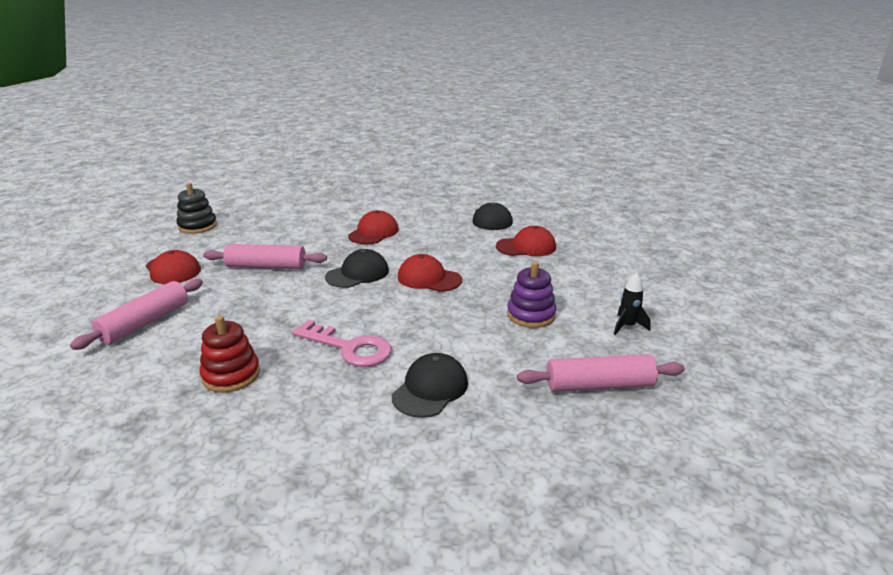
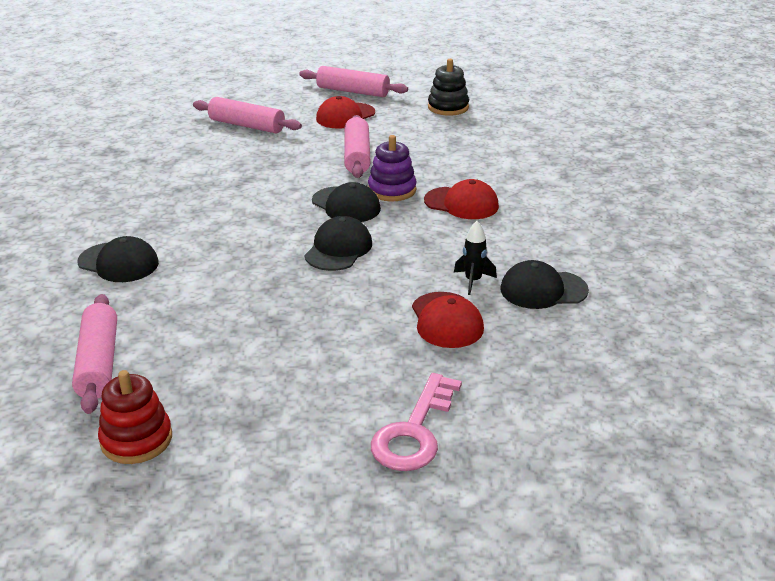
camera: 85 degrees right, 5 degrees up
red stacking toy [200,316,260,393] -> red stacking toy moved to [98,370,172,464]
pink key [292,320,392,367] -> pink key moved to [371,373,462,471]
red cap [398,254,462,292] -> black cap [305,216,372,271]
purple stacking toy [507,261,556,328] -> purple stacking toy moved to [368,135,417,201]
black rocket [614,272,651,335] -> black rocket moved to [454,221,497,295]
none -> pink rolling pin [299,66,408,97]

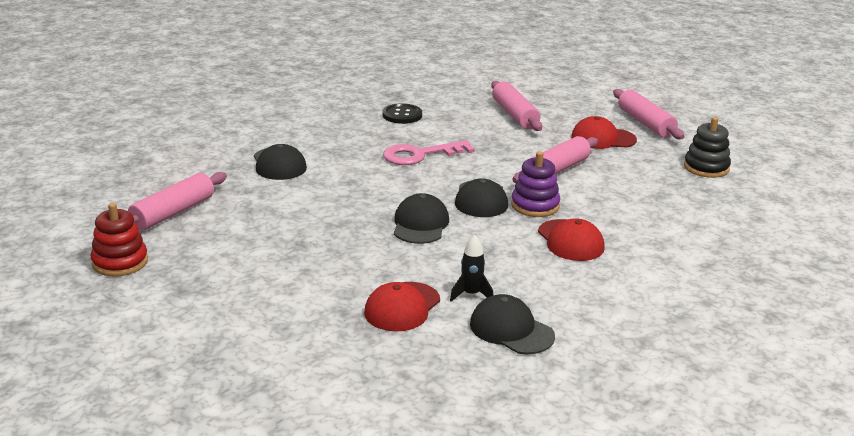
camera: 45 degrees right, 5 degrees down
black cap [305,216,372,271] -> black cap turned 60 degrees counterclockwise [394,193,449,244]
pink key [371,373,462,471] -> pink key moved to [383,140,475,165]
none -> black button [382,103,422,124]

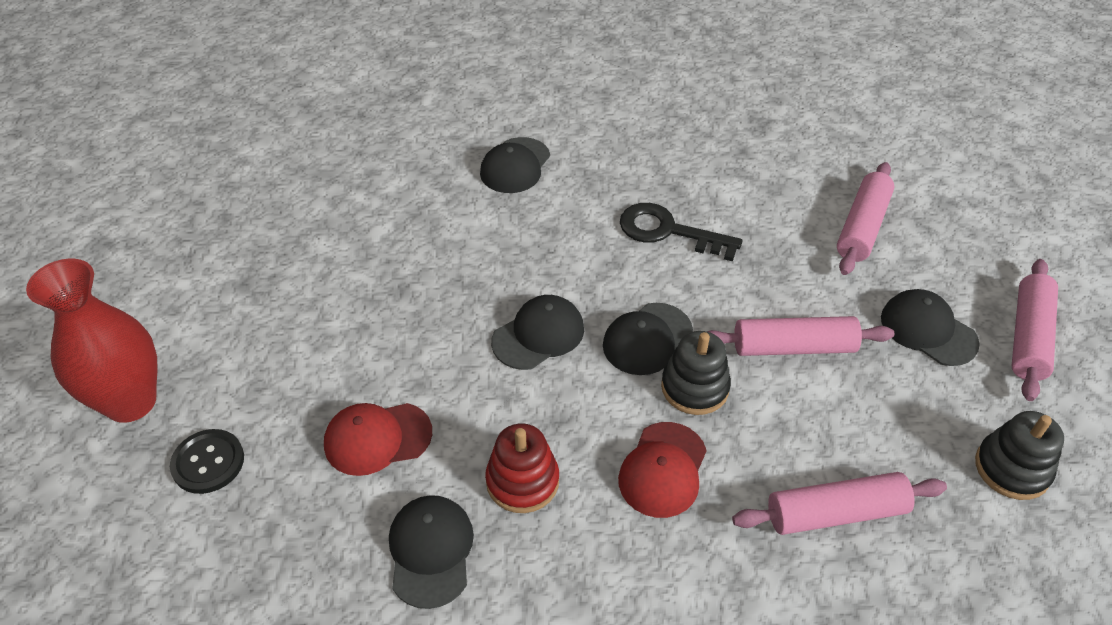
camera: 45 degrees right, 20 degrees up
red stacking toy [91,203,148,277] -> red stacking toy moved to [485,423,559,513]
pink rolling pin [128,172,227,231] -> pink rolling pin moved to [732,472,947,535]
black button [382,103,422,124] -> black button moved to [170,429,244,494]
pink key [383,140,475,165] -> black key [620,203,742,262]
black rocket [450,235,493,302] -> none
purple stacking toy [511,151,560,217] -> black stacking toy [661,331,731,415]
red cap [571,116,637,149] -> black cap [881,289,980,366]
none -> red vase [26,259,158,423]

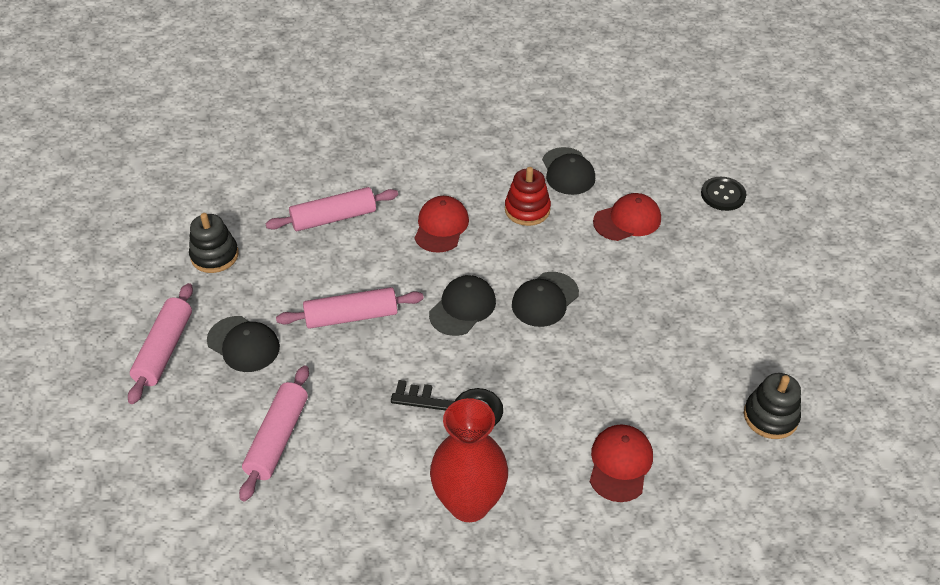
camera: 170 degrees right, 0 degrees up
red vase [26,259,158,423] -> red vase moved to [430,398,508,522]
black cap [480,137,550,193] -> red cap [590,425,653,502]
black stacking toy [661,331,731,415] -> black stacking toy moved to [744,373,801,439]

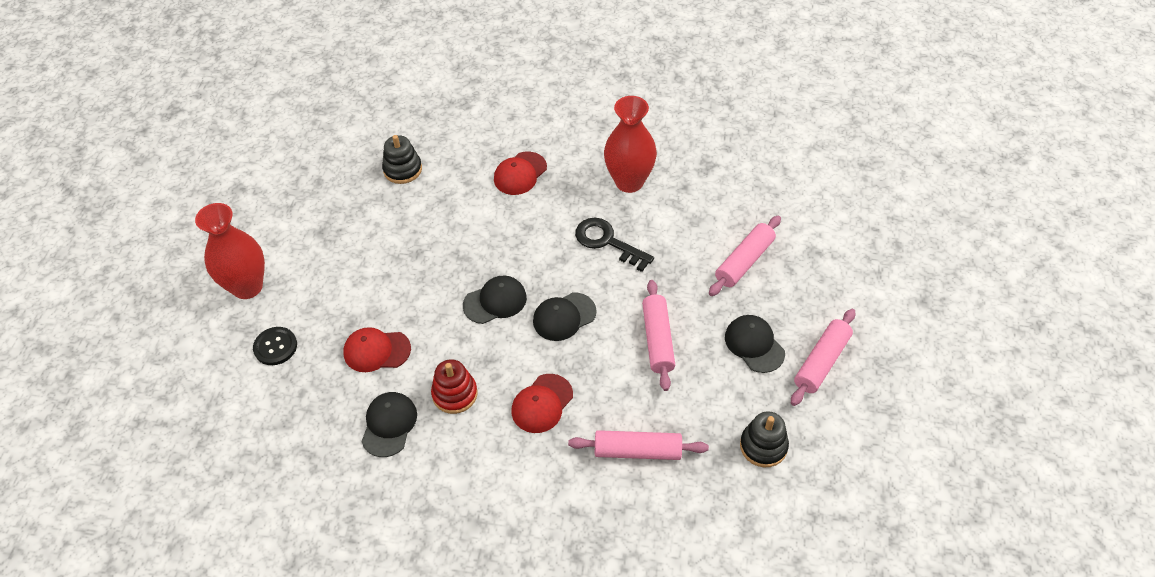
camera: 155 degrees left, 5 degrees up
pink rolling pin [276,287,424,329] -> pink rolling pin turned 75 degrees clockwise [642,280,675,391]
none -> red vase [195,203,265,299]

